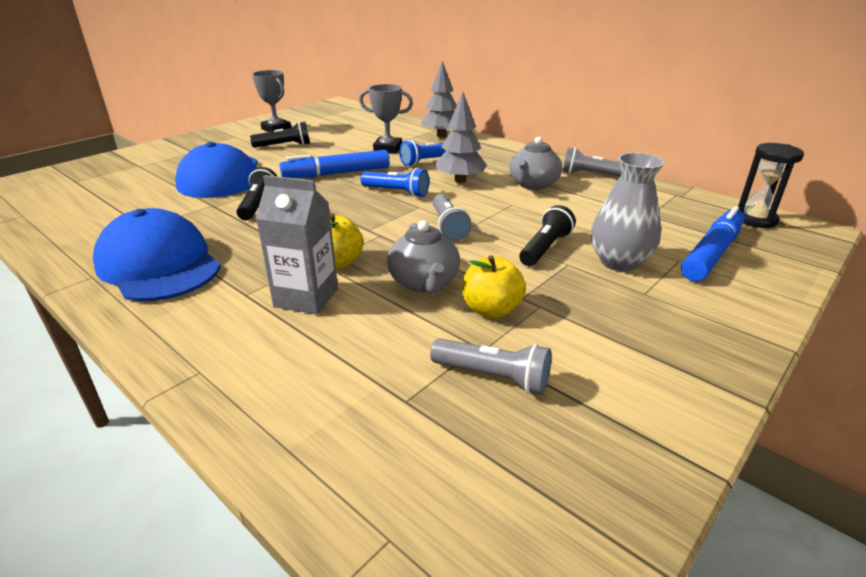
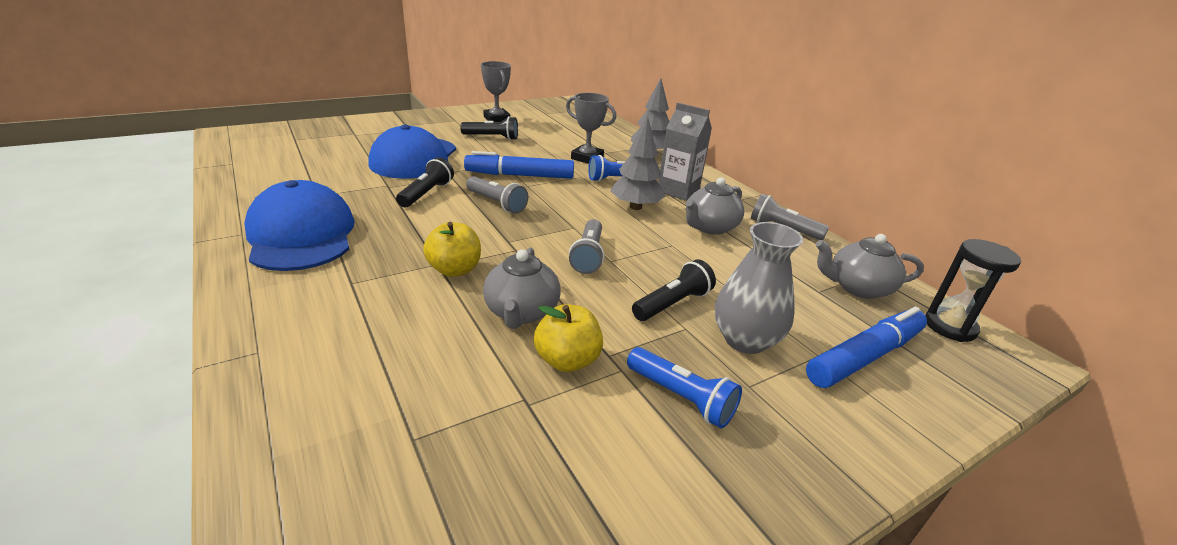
camera: 15 degrees right, 0 degrees up
grey carton [256,175,338,314] -> grey carton moved to [658,103,712,201]
blue flashlight [360,168,429,197] -> blue flashlight moved to [627,347,742,428]
grey flashlight [430,338,552,395] -> grey flashlight moved to [466,176,528,214]
none -> grey teapot [816,234,924,299]

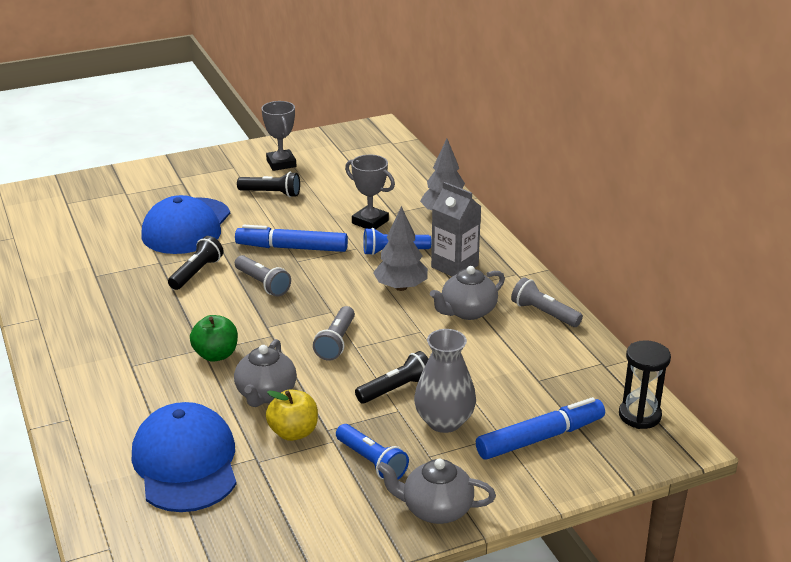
camera: 10 degrees right, 0 degrees up
blue cap [244,180,355,271] -> blue cap moved to [132,402,237,512]
yellow apple [423,222,481,277] -> green apple [190,315,238,362]
grey teapot [816,234,924,299] -> grey teapot moved to [377,459,496,524]

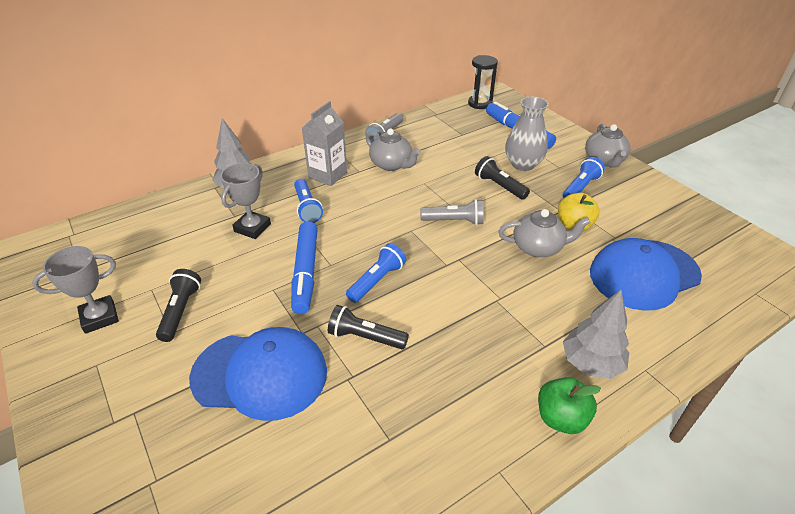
camera: 100 degrees left, 10 degrees up
green apple [190,315,238,362] -> green apple moved to [538,377,601,434]
grey flashlight [235,255,291,297] -> blue flashlight [346,243,406,303]
grey tree [373,206,428,291] -> grey tree moved to [563,290,629,379]

